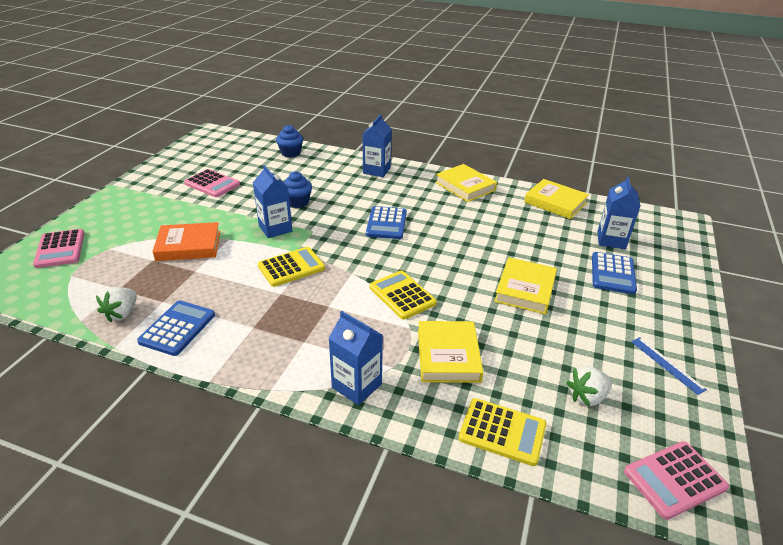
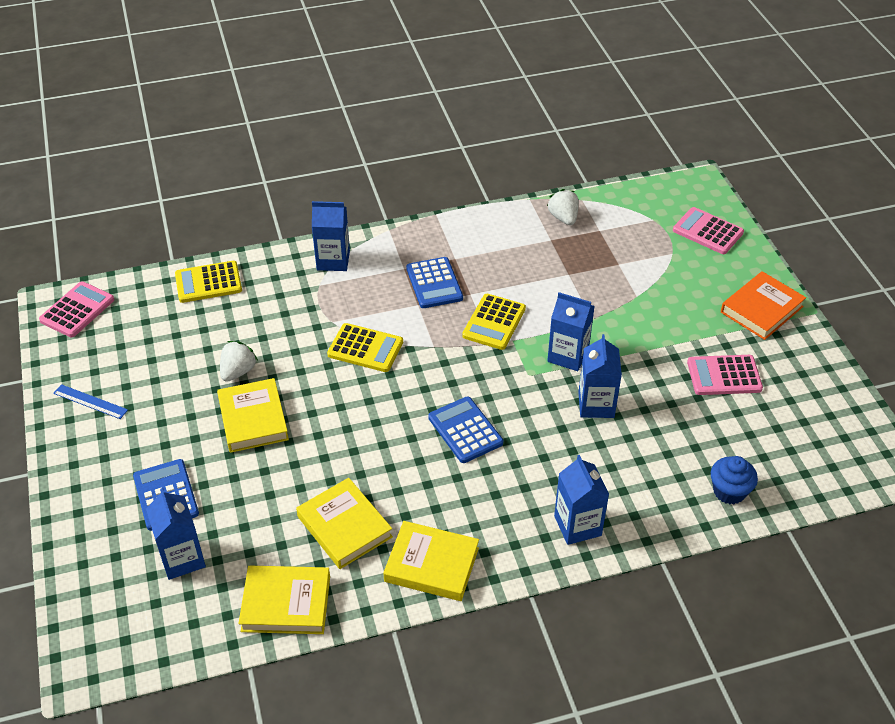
camera: 145 degrees right, 10 degrees up
blue calculator [137,300,215,356] -> blue calculator moved to [406,257,463,308]
orange book [152,222,220,261] -> orange book moved to [721,271,806,340]
blue cupcake [283,171,312,208] -> blue carton [578,334,622,418]
yellow book [418,321,484,383] -> yellow book moved to [296,478,393,569]
white strawberry [566,366,612,407] -> white strawberry moved to [220,341,258,382]

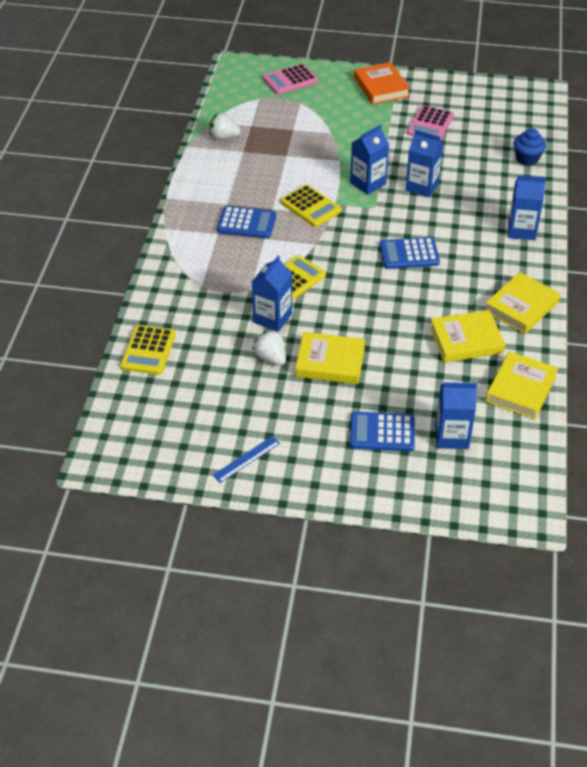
camera: 65 degrees left, 0 degrees up
pink calculator [39,281,114,337] -> none
blue carton [312,201,350,271] -> blue carton moved to [252,255,292,332]

